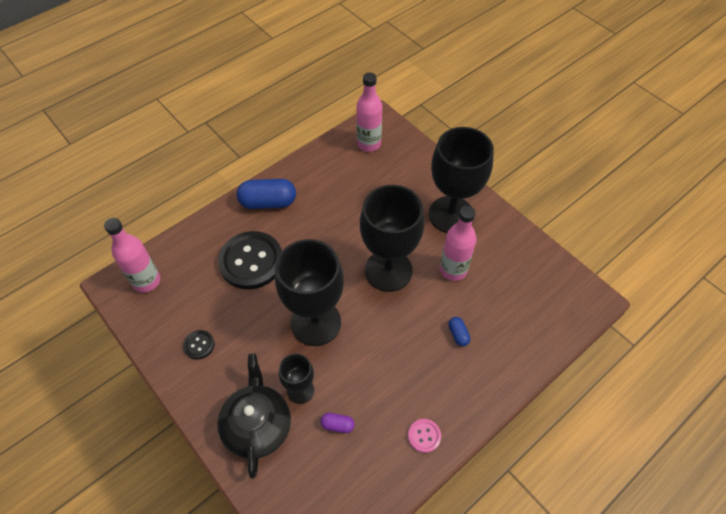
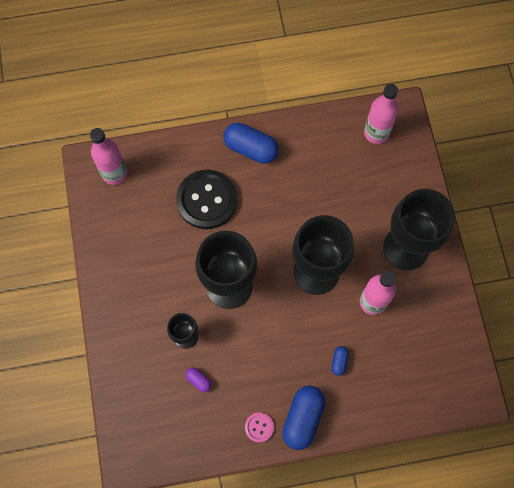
camera: 30 degrees right, 15 degrees up
black button [183,330,214,360] -> none
black teapot [217,354,291,479] -> none
none -> blue capsule [282,386,325,450]

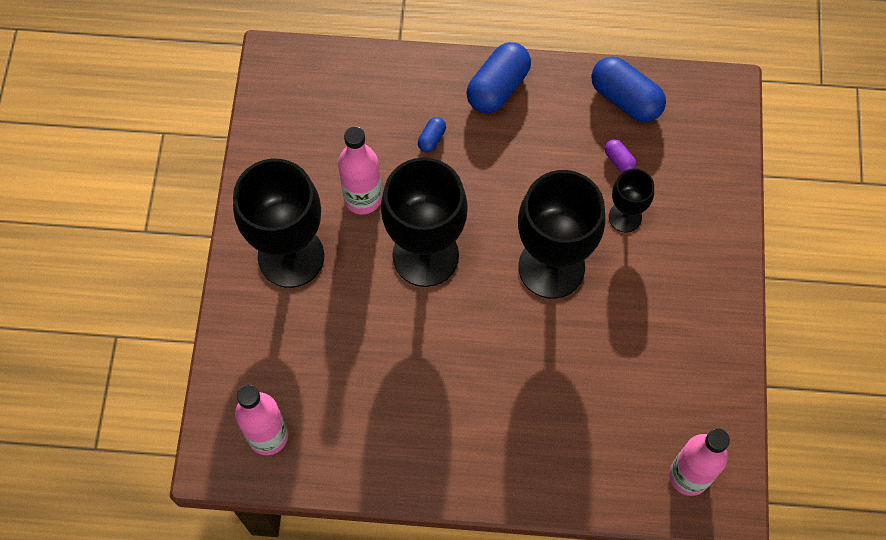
camera: 165 degrees left, 5 degrees down
black button [176,170,237,229] -> none
blue capsule [224,123,279,164] -> blue capsule moved to [592,56,666,122]
pink button [245,412,274,442] -> none

